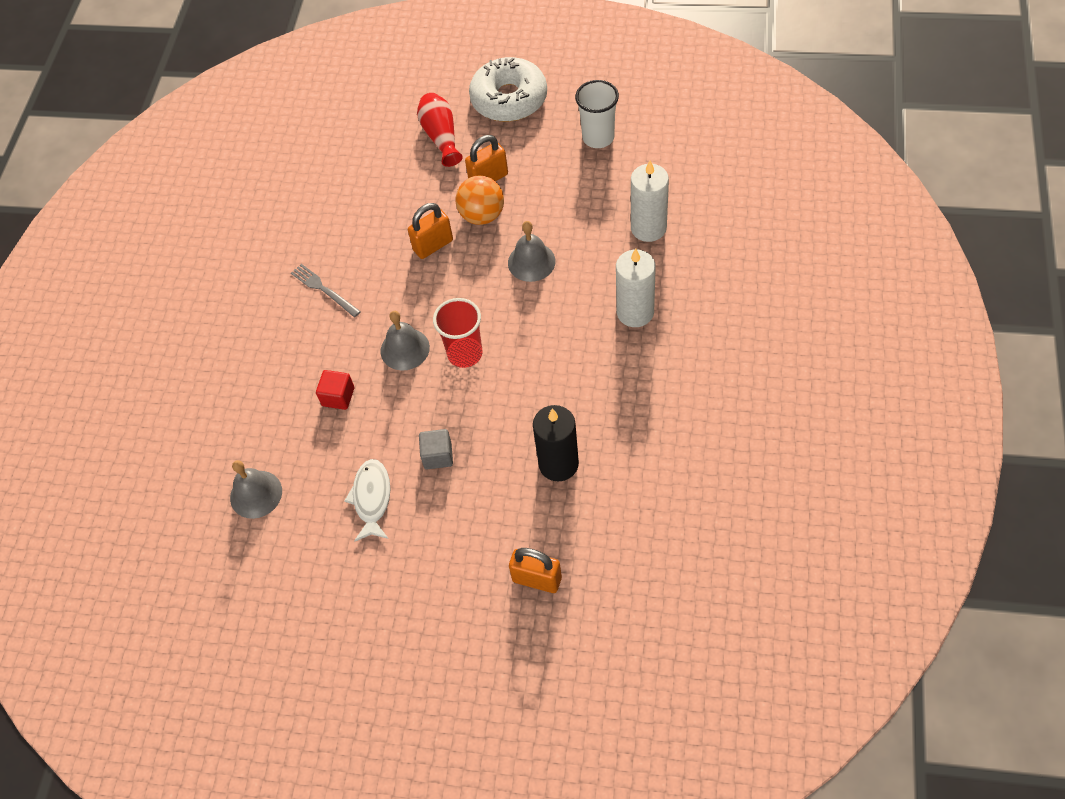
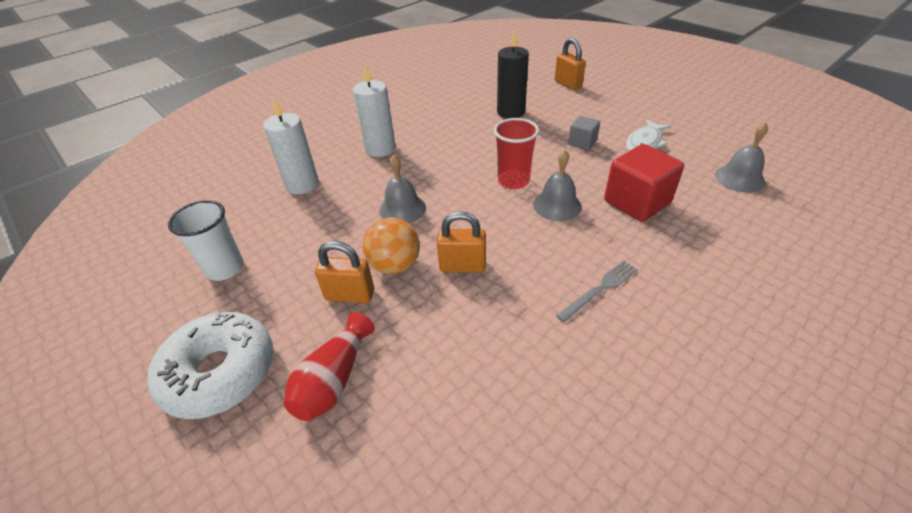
camera: 145 degrees left, 15 degrees down
grey fork [291,264,361,317] -> grey fork turned 120 degrees counterclockwise [556,261,638,323]
red cube [316,370,354,410] -> red cube [604,144,684,222], size x1.84

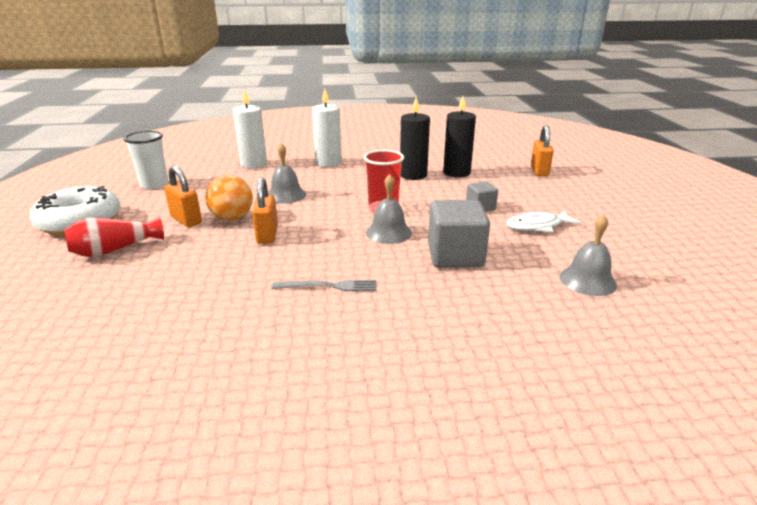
camera: 35 degrees right, 15 degrees down
orange padlock [437,211,486,272] -> orange padlock turned 45 degrees clockwise [252,177,278,244]
red cube [604,144,684,222] -> grey cube [428,200,490,268]
none -> black candle [400,97,430,180]

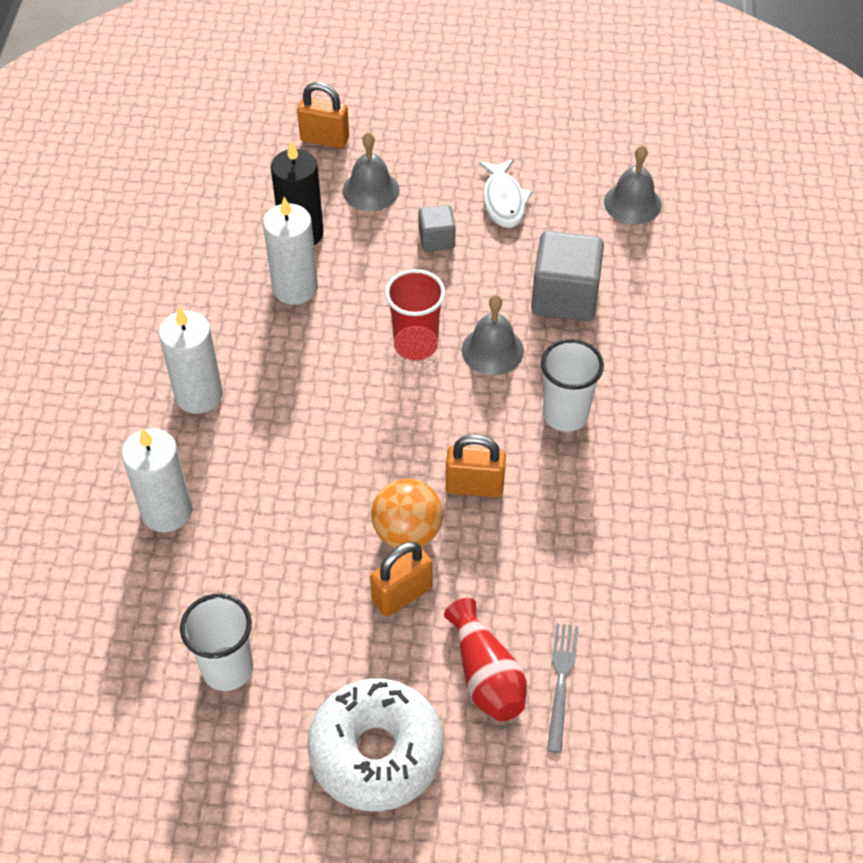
camera: 80 degrees left, 25 degrees up
grey bell [268,143,306,204] -> grey bell moved to [342,132,400,211]
grey fork [272,280,377,291] -> grey fork moved to [547,623,579,753]
black candle [400,97,430,180] -> white candle [263,197,318,305]
none -> white cup [541,339,604,432]

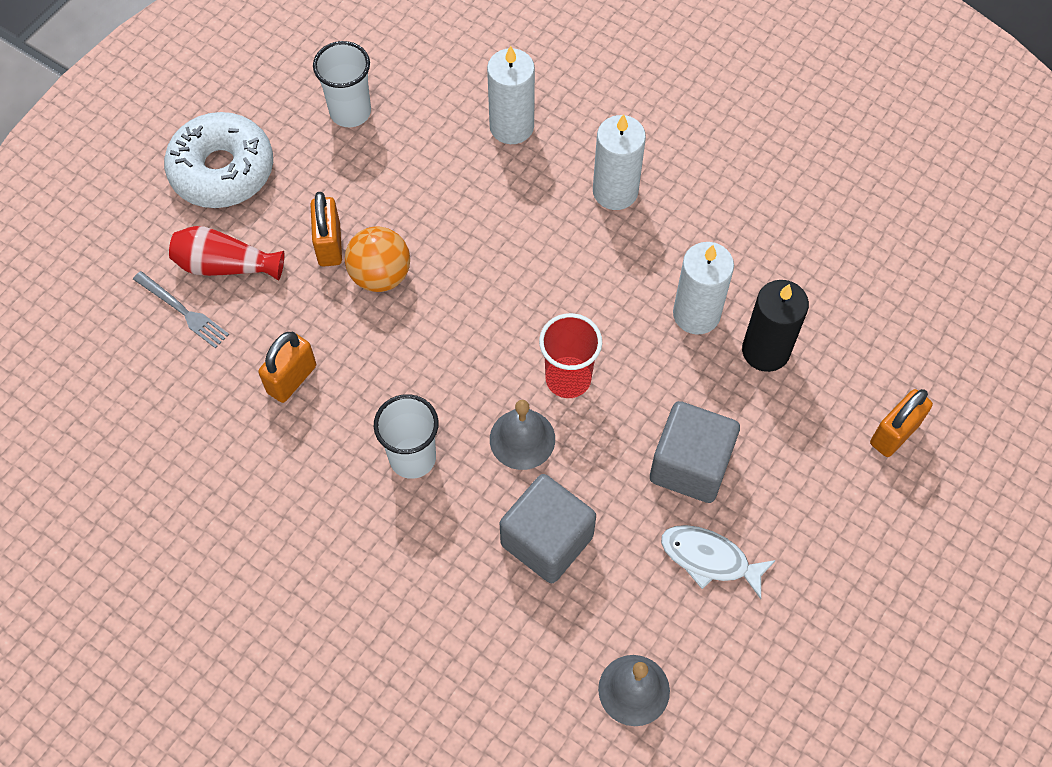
camera: 120 degrees right, 10 degrees up
grey bell [342,132,400,211] -> none
grey cube [418,205,456,252] -> grey cube [650,401,740,503], size x1.84
orange padlock [446,434,506,498] -> orange padlock moved to [258,332,316,403]

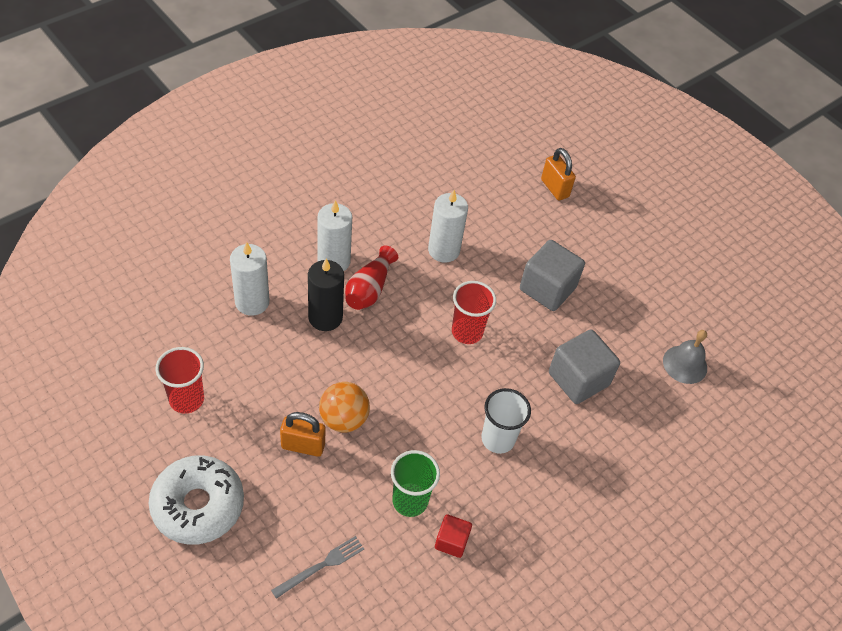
camera: 80 degrees left, 10 degrees down
red vase [169,226,284,281] -> red vase moved to [345,246,398,310]
orange padlock [258,332,316,403] -> green cup [391,450,440,517]
white cup [313,41,371,127] -> red cup [156,347,204,414]
grey bell [490,400,555,470] -> none
white fish [661,525,776,599] -> none
black candle [742,280,809,372] -> black candle moved to [308,259,344,331]
none -> red cube [435,514,472,558]

